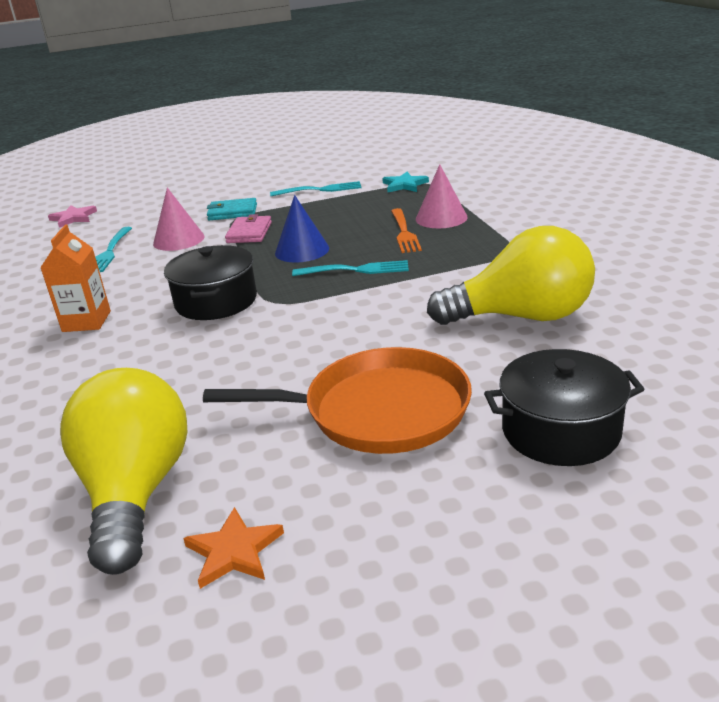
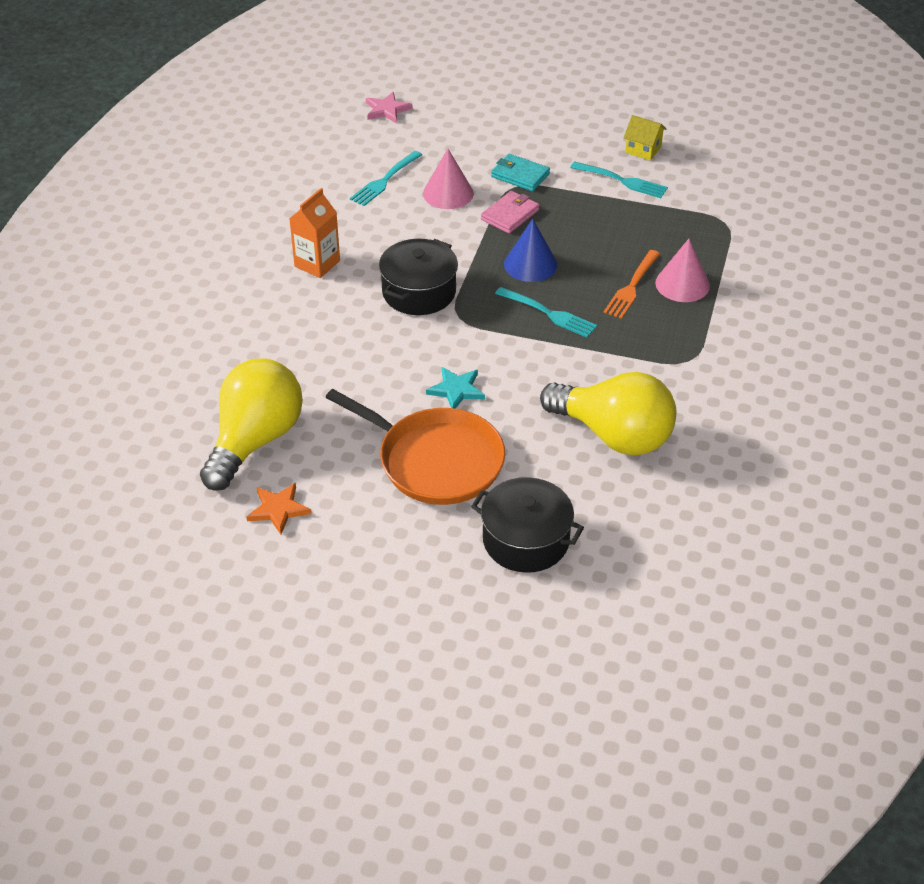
camera: 30 degrees right, 15 degrees up
turquoise star [382,172,429,192] -> turquoise star moved to [426,367,485,409]
none -> yellow house [624,115,667,161]

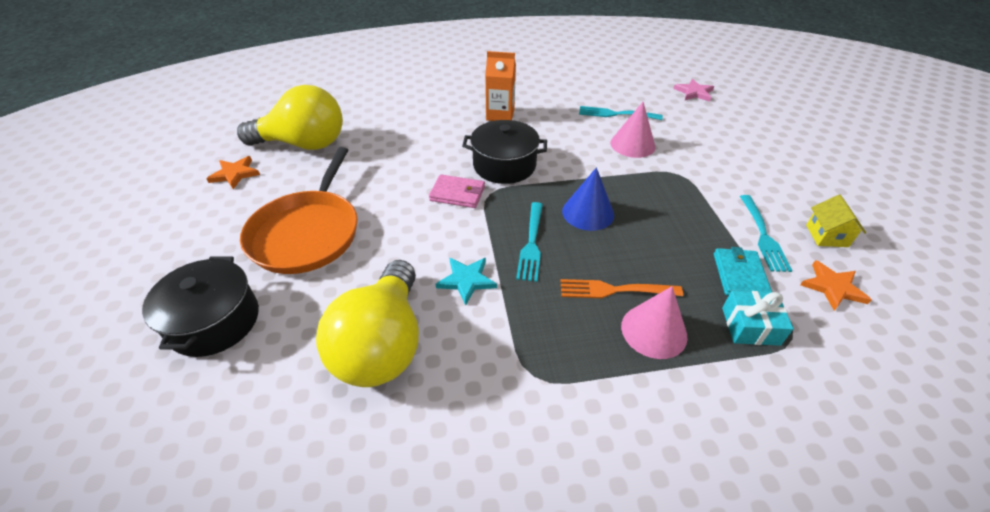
camera: 65 degrees right, 0 degrees up
turquoise star [426,367,485,409] -> turquoise star moved to [436,258,497,306]
pink wallet [481,191,540,234] -> pink wallet moved to [429,174,485,208]
turquoise wallet [491,154,550,191] -> turquoise wallet moved to [714,247,772,296]
none -> turquoise gift [722,291,794,346]
none -> orange star [800,260,872,310]

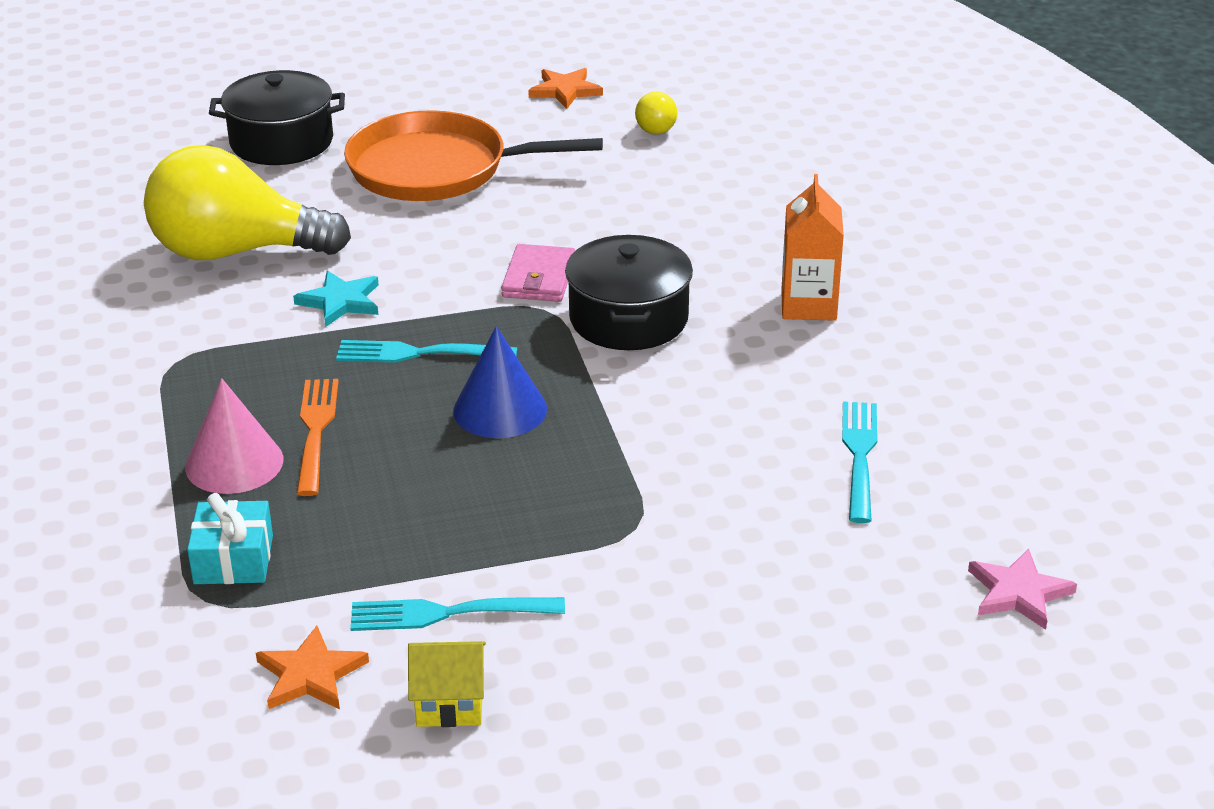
camera: 85 degrees right, 10 degrees down
yellow light bulb [237,85,343,150] -> yellow light bulb [635,92,677,134], size x0.41
pink cone [611,102,655,158] -> none
turquoise wallet [714,247,772,296] -> none

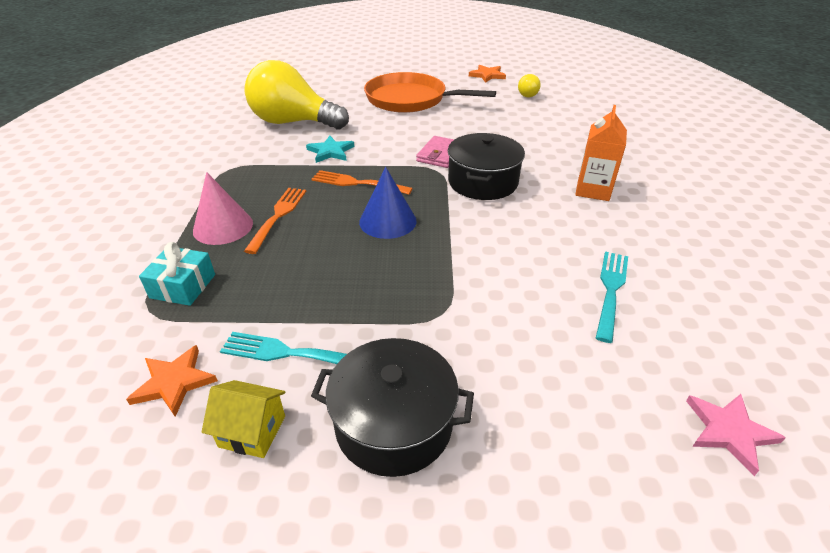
camera: 15 degrees right, 5 degrees up
black pot [209,70,345,165] -> black pot moved to [311,338,474,477]
turquoise fork [336,340,517,363] -> orange fork [312,170,413,195]

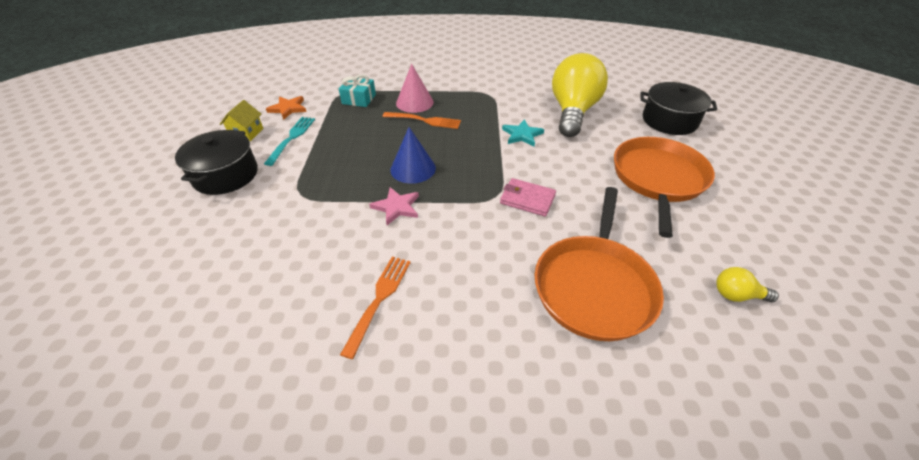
camera: 90 degrees right, 5 degrees up
orange fork [312,170,413,195] -> orange fork moved to [340,257,411,359]
black pot [448,133,525,200] -> black pot moved to [640,82,717,135]
orange star [469,65,506,83] -> none
orange carton [575,105,627,201] -> none
turquoise fork [596,251,628,343] -> none
pink star [686,394,786,476] -> pink star moved to [369,187,419,225]
none -> orange pan [535,187,664,341]

